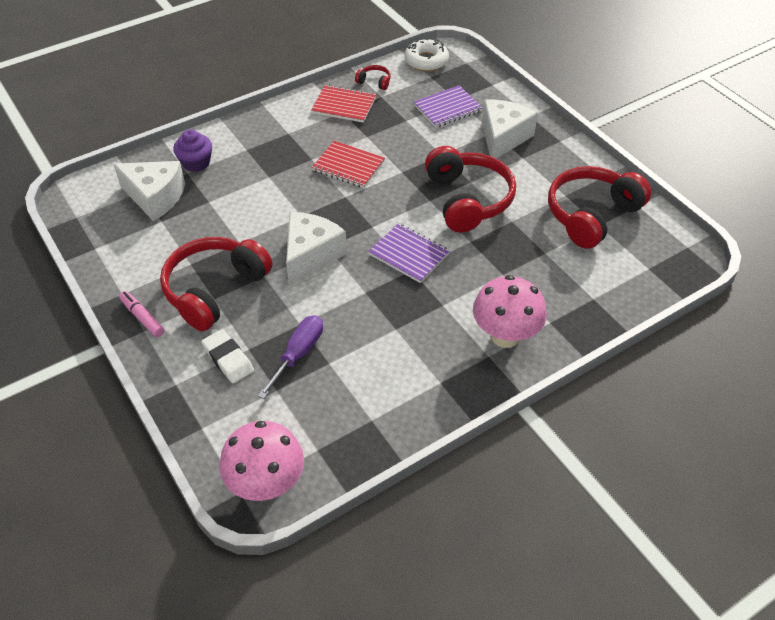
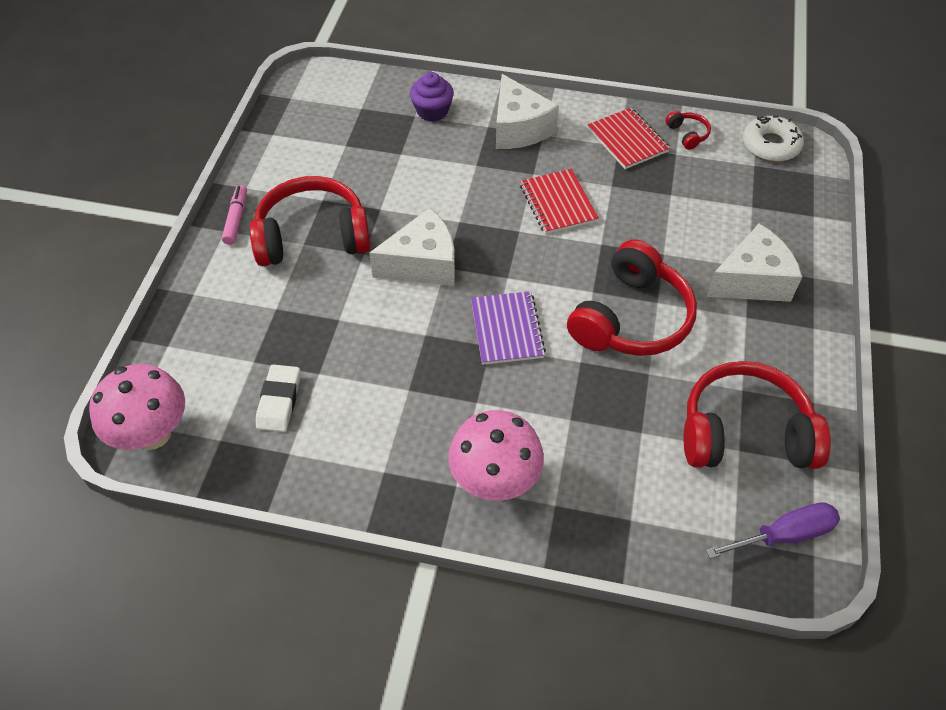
camera: 45 degrees right, 5 degrees up
white cheese [113,161,185,221] -> white cheese moved to [496,74,559,149]
white eraser [201,329,254,383] -> white eraser moved to [256,365,300,432]
purple screwdriver [258,315,323,399] -> purple screwdriver moved to [706,502,840,559]
purple notebook [414,85,483,128] -> none

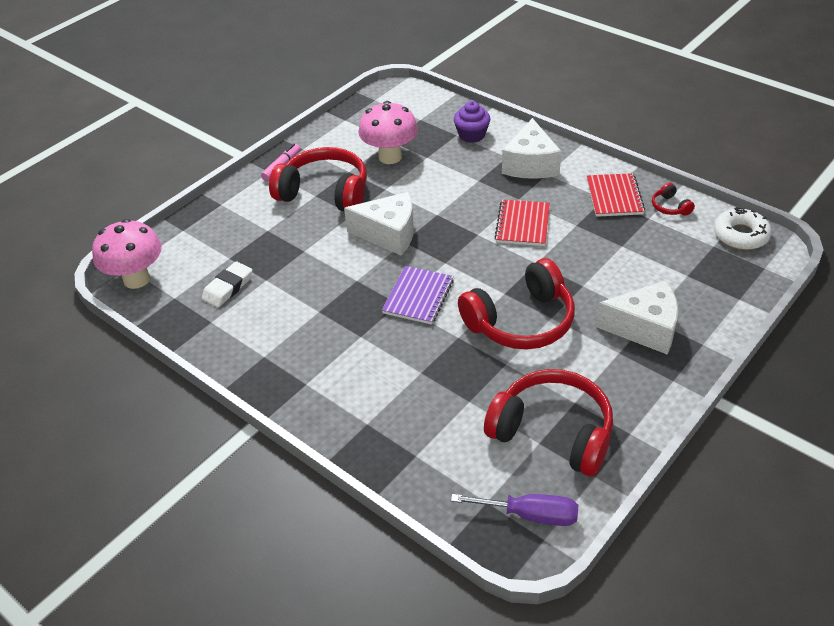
camera: 30 degrees right, 10 degrees down
pink mushroom [448,410,544,501] -> pink mushroom moved to [358,101,418,164]
red headphones [666,111,711,150] -> red headphones turned 150 degrees clockwise [652,183,695,216]

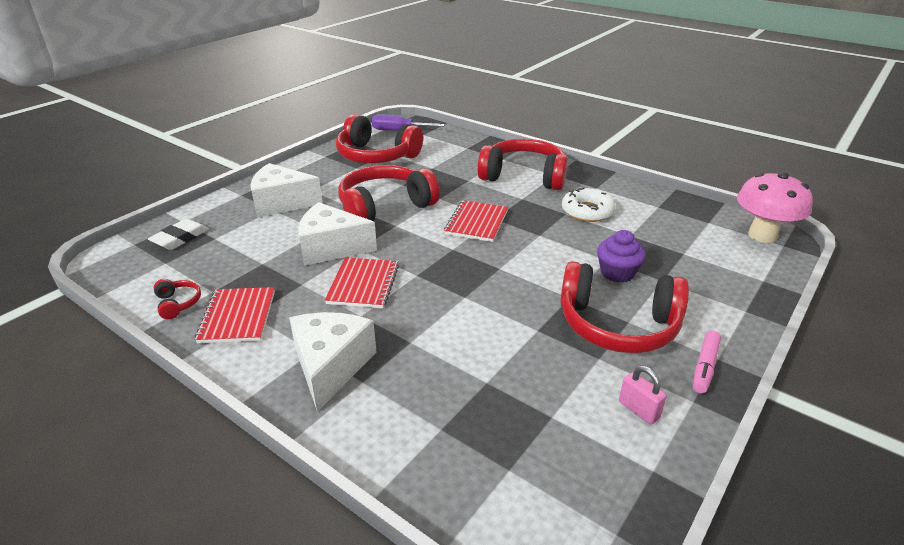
camera: 175 degrees right, 10 degrees down
white eraser [202,261,252,307] -> white eraser moved to [148,219,209,250]
white cheese [344,192,414,255] -> white cheese moved to [298,202,377,266]
pink mushroom [358,101,418,164] -> none
purple notebook [382,266,454,325] -> red notebook [444,200,508,242]
purple cupcake [454,101,490,143] -> purple cupcake moved to [597,230,646,283]
white donut [714,207,772,250] -> white donut moved to [562,188,616,222]
none -> red headphones [477,139,568,190]
none -> pink padlock [619,366,667,424]

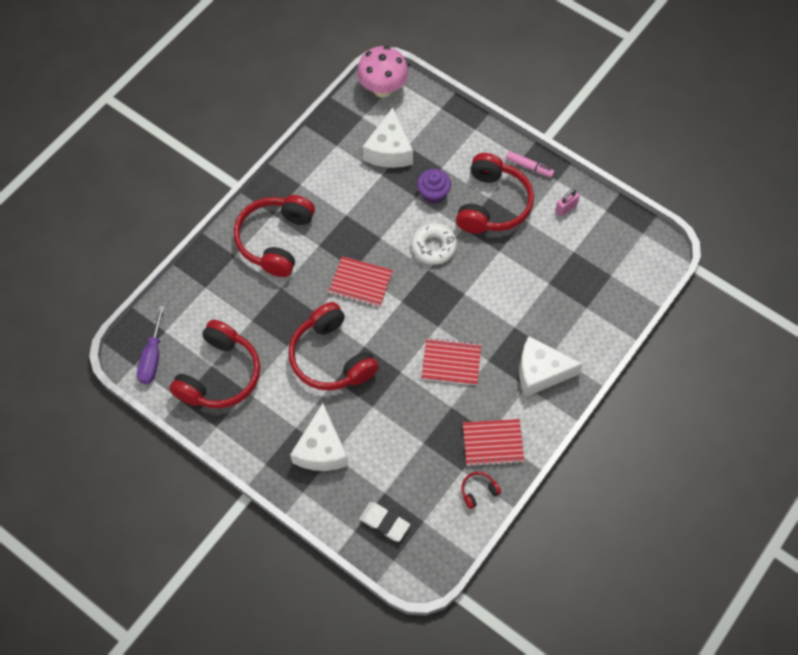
camera: 90 degrees left, 30 degrees up
white cheese [298,202,377,266] -> white cheese moved to [362,107,413,168]
white donut [562,188,616,222] -> white donut moved to [411,223,457,265]

